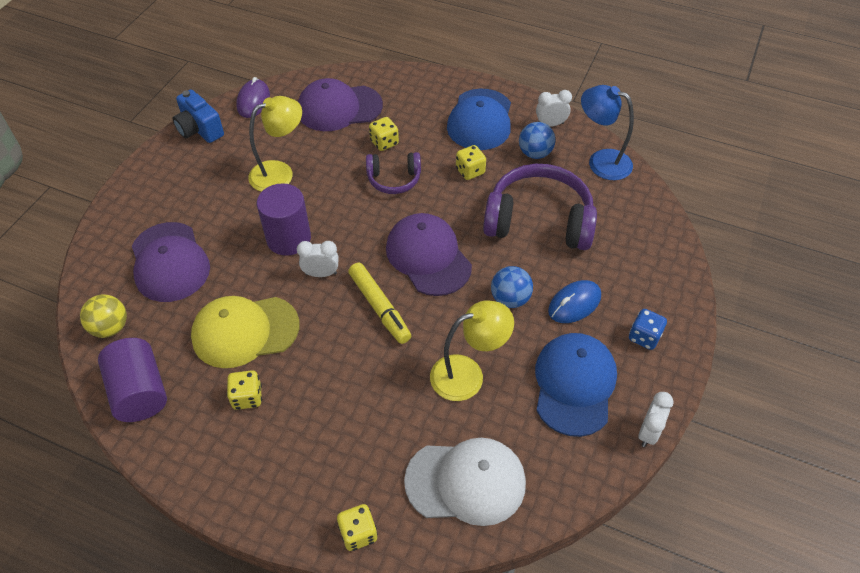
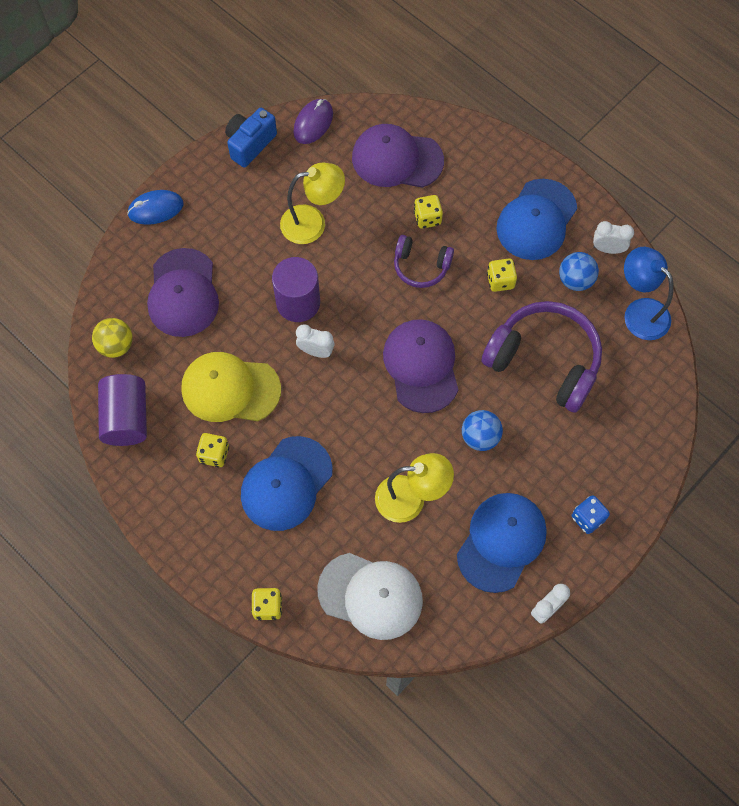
camera: 20 degrees right, 15 degrees up
blue camera [173,90,224,143] -> blue camera turned 60 degrees clockwise [225,108,277,168]
yellow marker [348,263,411,344] -> none
blue mouse [548,280,601,323] -> blue mouse moved to [127,190,183,225]
none -> blue cap [241,436,333,531]

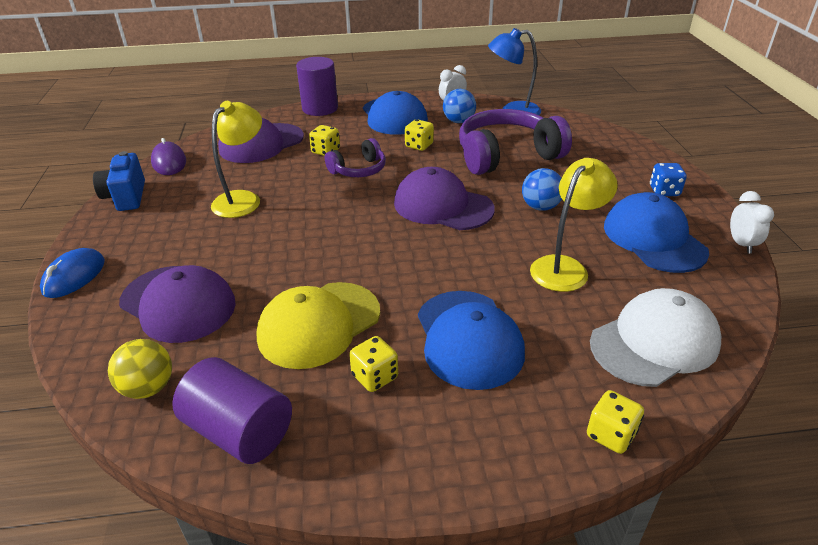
camera: 50 degrees left, 30 degrees down
purple cylinder [272,257,320,322] -> purple cylinder moved to [296,57,338,116]
white clock [296,324,335,358] -> none

